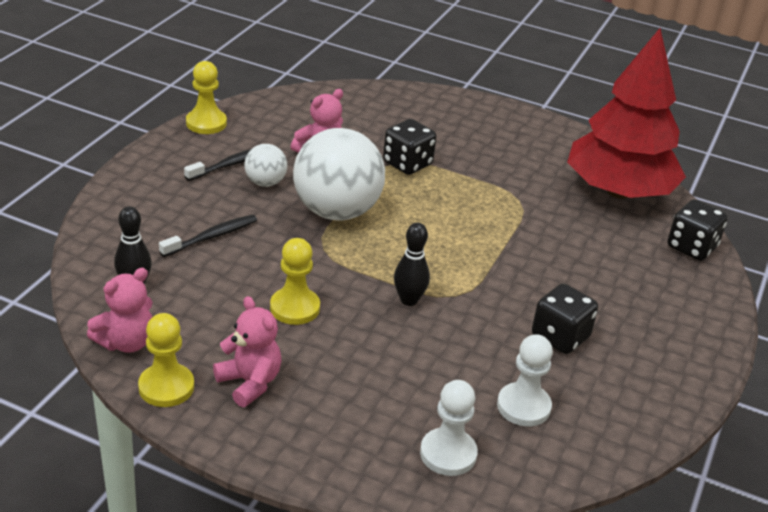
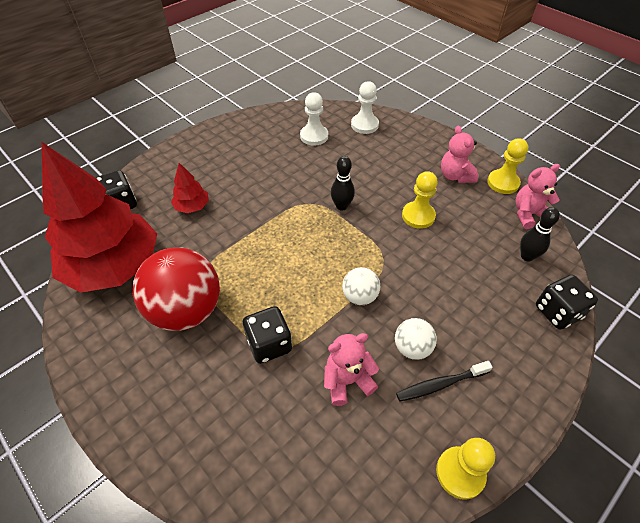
camera: 155 degrees left, 15 degrees up
black toothbrush [159,214,257,257] -> none
white ball [293,128,385,220] -> white ball [342,267,380,305], size x0.48
black dice [532,283,598,354] -> black dice moved to [536,275,598,330]
none -> red ball [133,247,220,331]
none -> red tree [171,163,209,213]

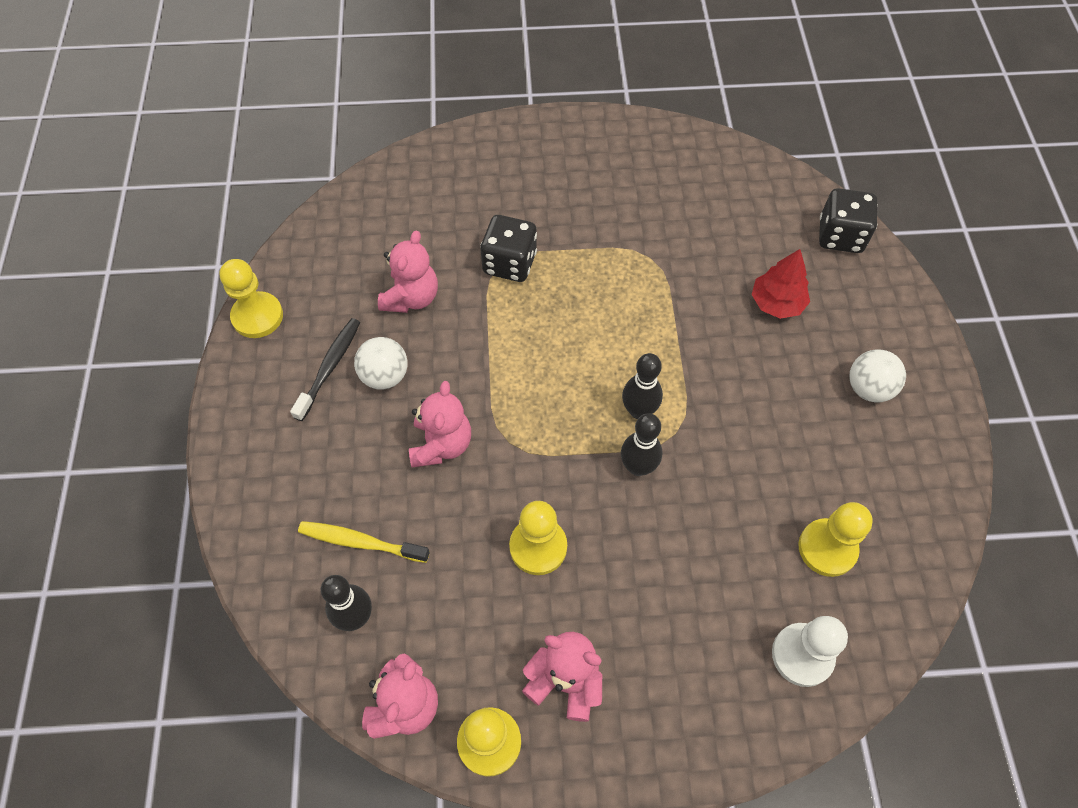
camera: 130 degrees right, 10 degrees up
red tree [41,142,157,293] -> none
red ball [133,247,220,331] -> none
white pawn [300,92,328,146] -> yellow pawn [799,502,873,577]
white ball [342,267,380,305] -> white ball moved to [850,350,906,402]
black dice [536,275,598,330] -> none
none -> yellow toothbrush [298,521,430,563]
none -> pink teddy bear [409,381,471,467]
none -> black bowling pin [622,353,663,419]

